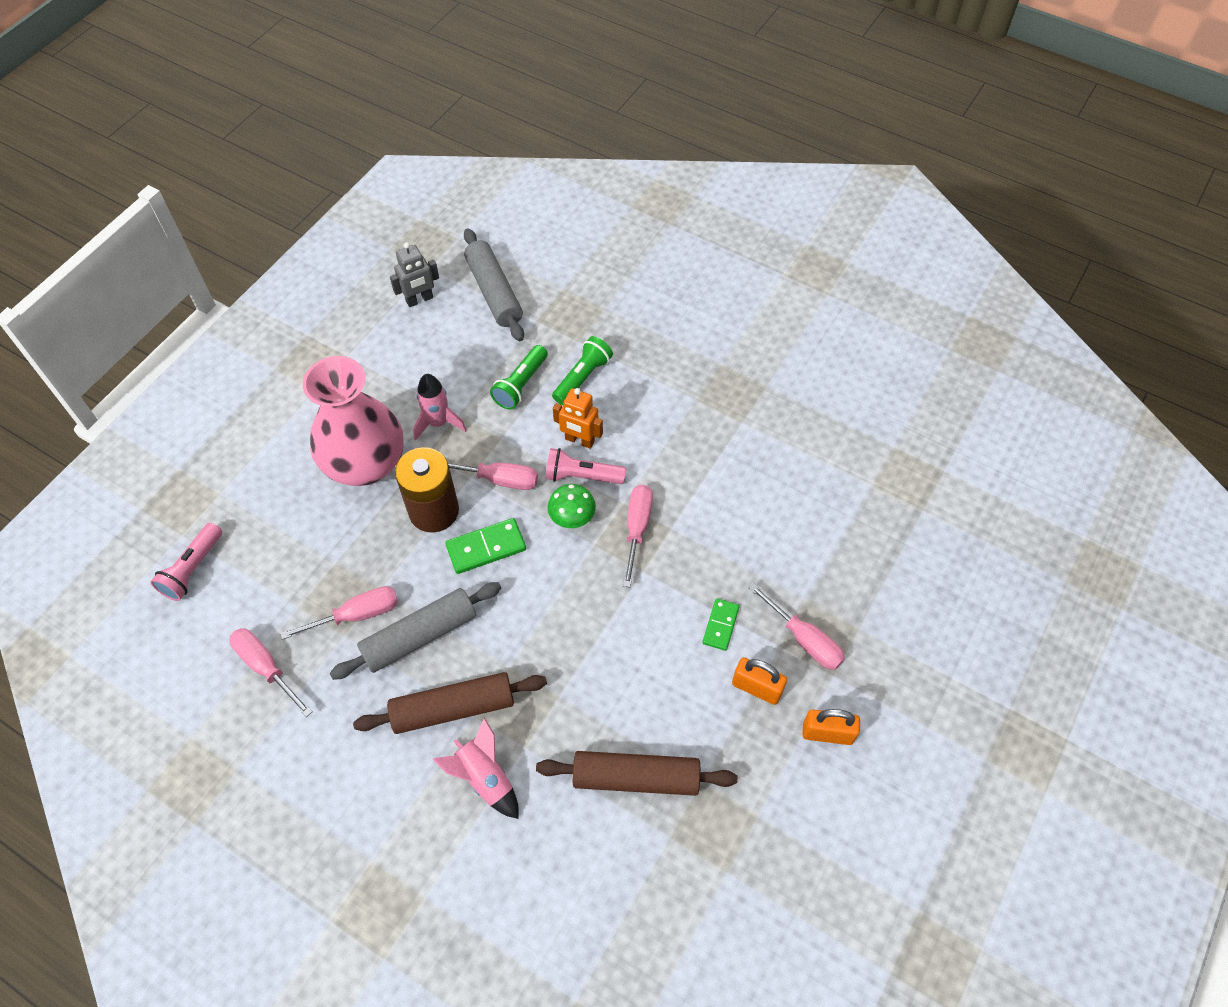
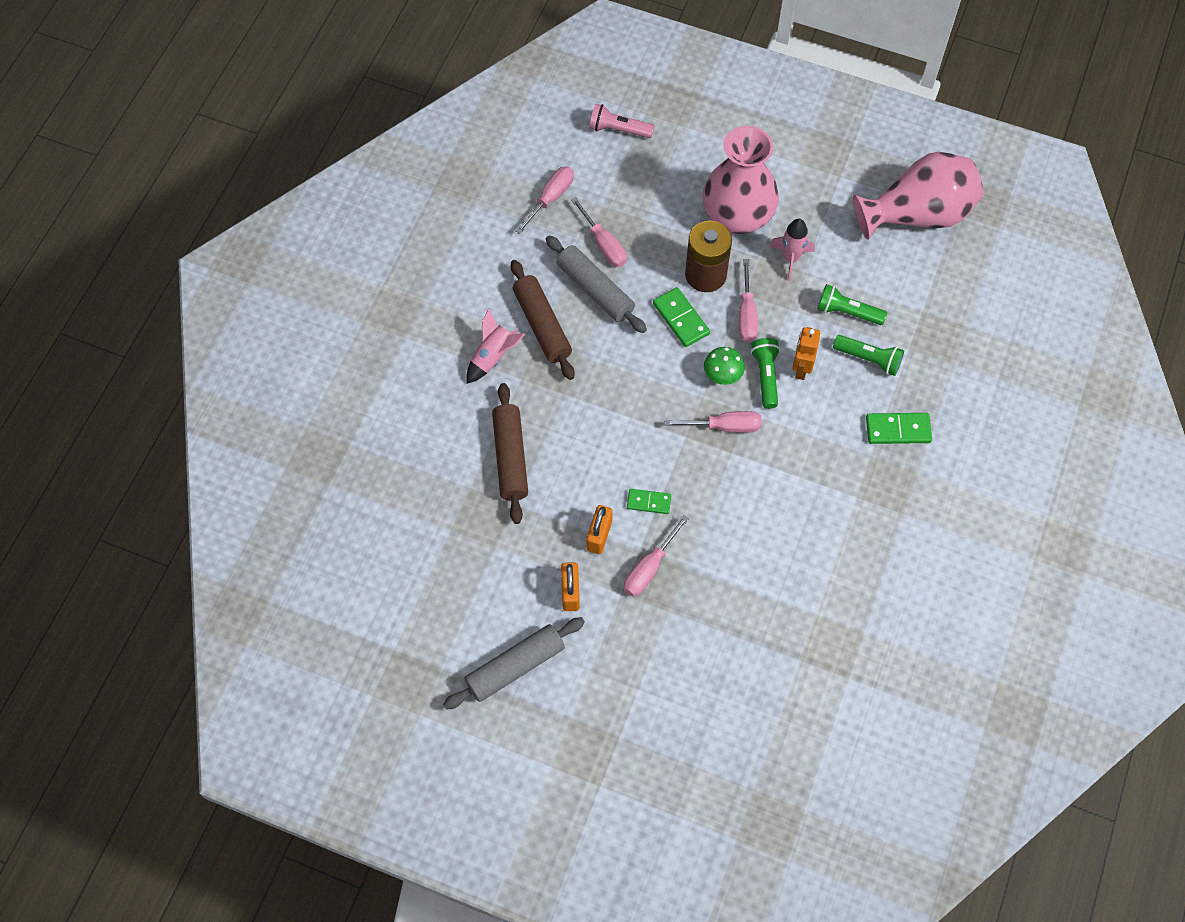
camera: 80 degrees right, 5 degrees up
grey robot [390,242,439,307] -> pink vase [853,152,983,240]
grey rolling pin [464,228,524,341] -> grey rolling pin moved to [443,617,585,710]
pink flashlight [546,448,626,484] -> green flashlight [751,338,780,409]
none -> green domino [866,413,932,444]

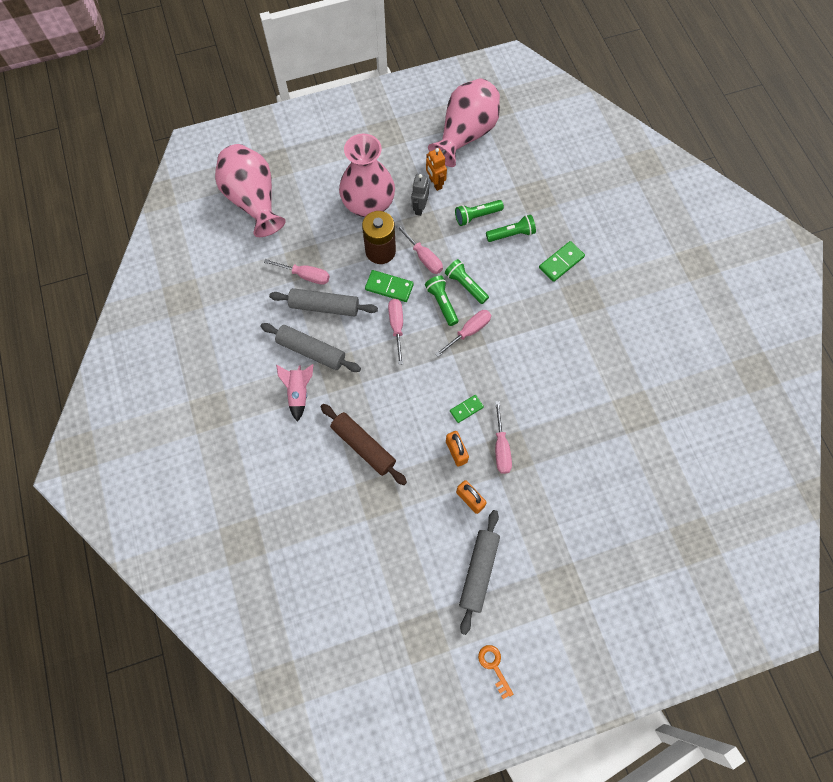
camera: 40 degrees left, 5 degrees up
brown rolling pin [511,260,574,380] -> grey rolling pin [260,323,361,372]
pink screwdriver [516,166,574,234] -> pink screwdriver moved to [388,299,403,365]
pink flashlight [589,103,654,138] -> pink vase [215,144,286,237]
green mushroom [704,347,745,385] -> green flashlight [425,276,459,326]
pink rocket [769,219,815,281] -> grey robot [411,174,429,216]
orange robot [792,327,820,380] -> orange robot moved to [426,148,447,191]
none -> orange key [478,645,513,699]

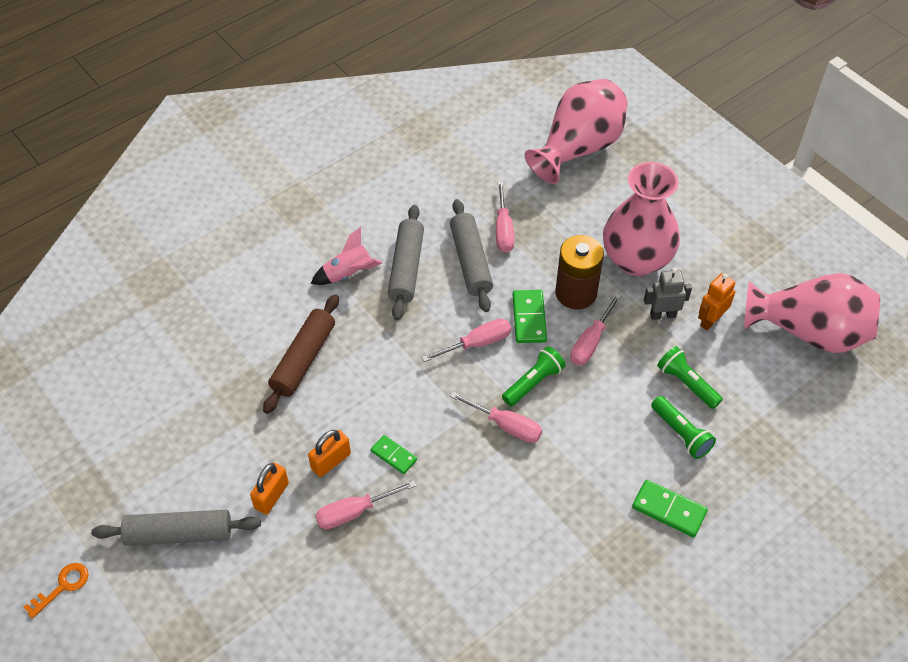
camera: 70 degrees right, 15 degrees down
green flashlight [445,259,489,304] -> none

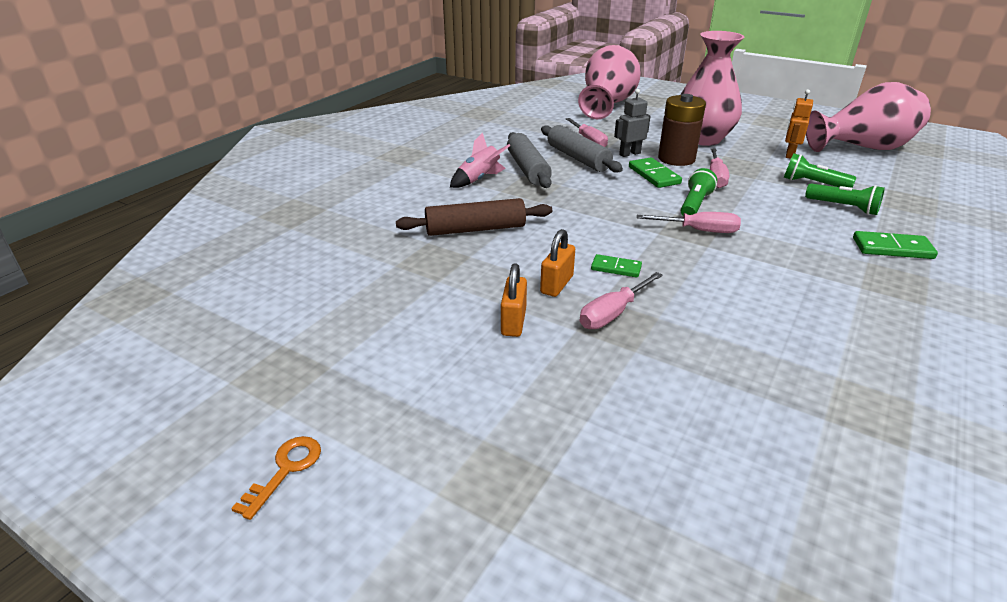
camera: 20 degrees left, 20 degrees down
grey rolling pin [91,510,261,546] -> none
brown rolling pin [263,294,339,414] -> brown rolling pin turned 75 degrees clockwise [396,198,552,236]
pink screwdriver [422,318,511,362] -> none
grey robot [644,268,692,320] -> grey robot moved to [614,89,650,157]

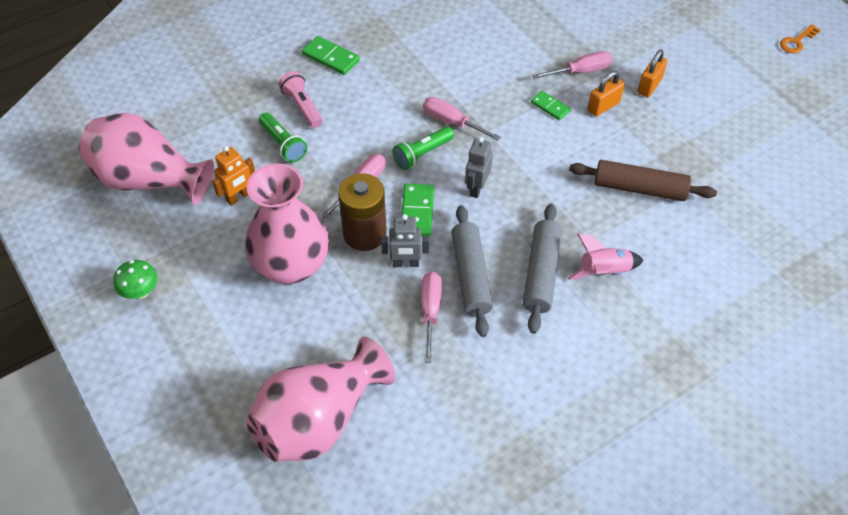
camera: 155 degrees left, 20 degrees up
green flashlight [805,183,885,215] -> pink flashlight [278,71,323,128]
none -> green mushroom [113,260,157,299]
none -> grey robot [465,137,493,198]

